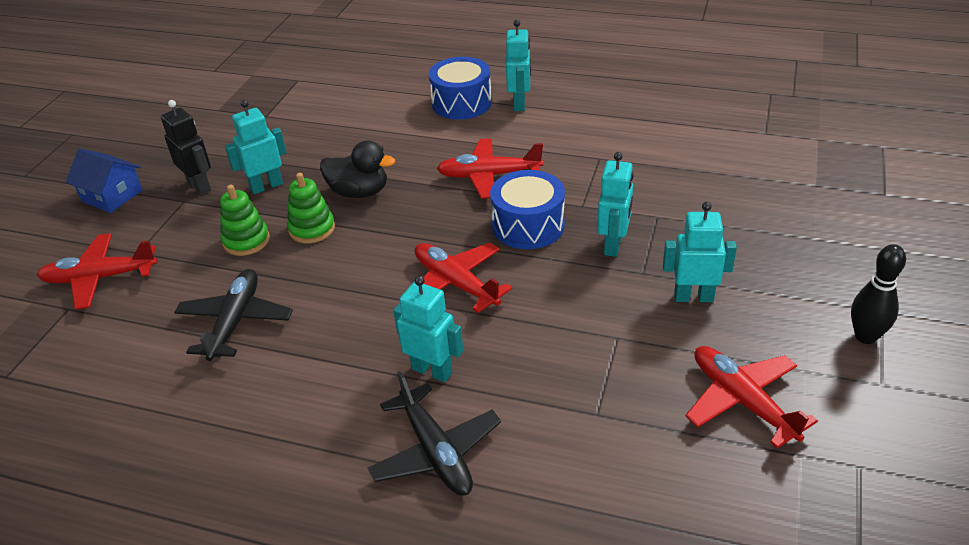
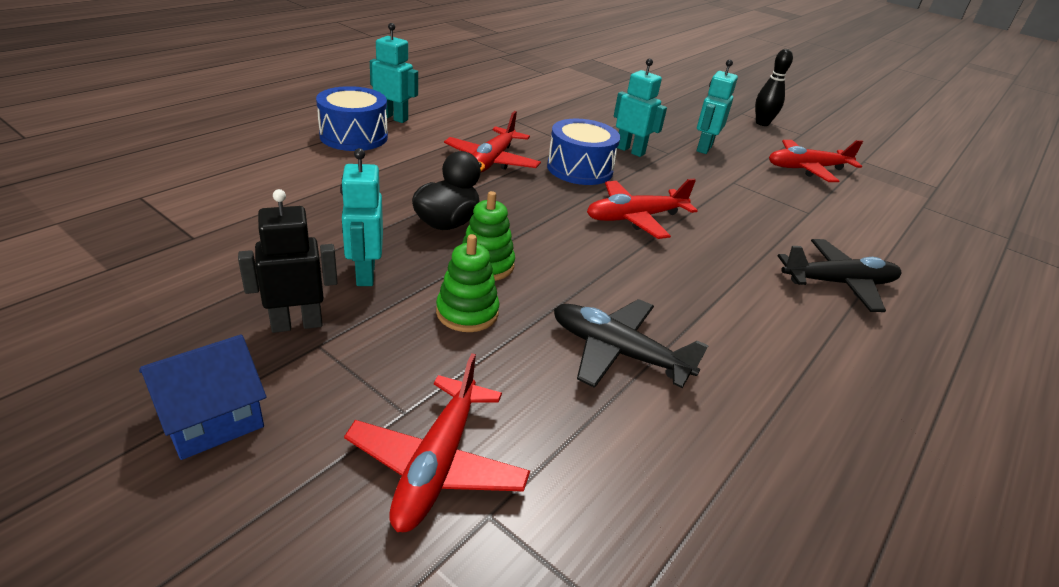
camera: 75 degrees left, 5 degrees down
turquoise robot [393,276,463,382] -> none

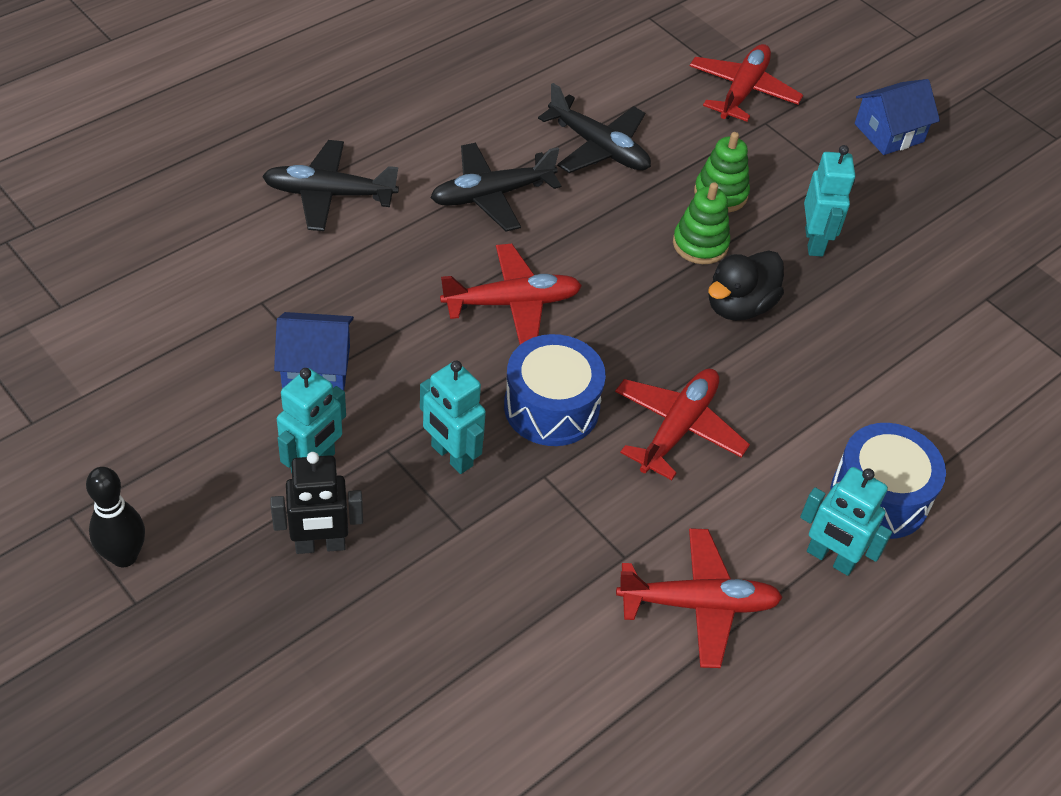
camera: 170 degrees left, 15 degrees up
black robot [238,189,338,333] -> black robot moved to [270,452,363,554]
red plane [769,140,863,182] -> red plane moved to [616,528,783,668]
none -> blue house [274,312,354,391]
none -> black plane [430,143,561,232]

